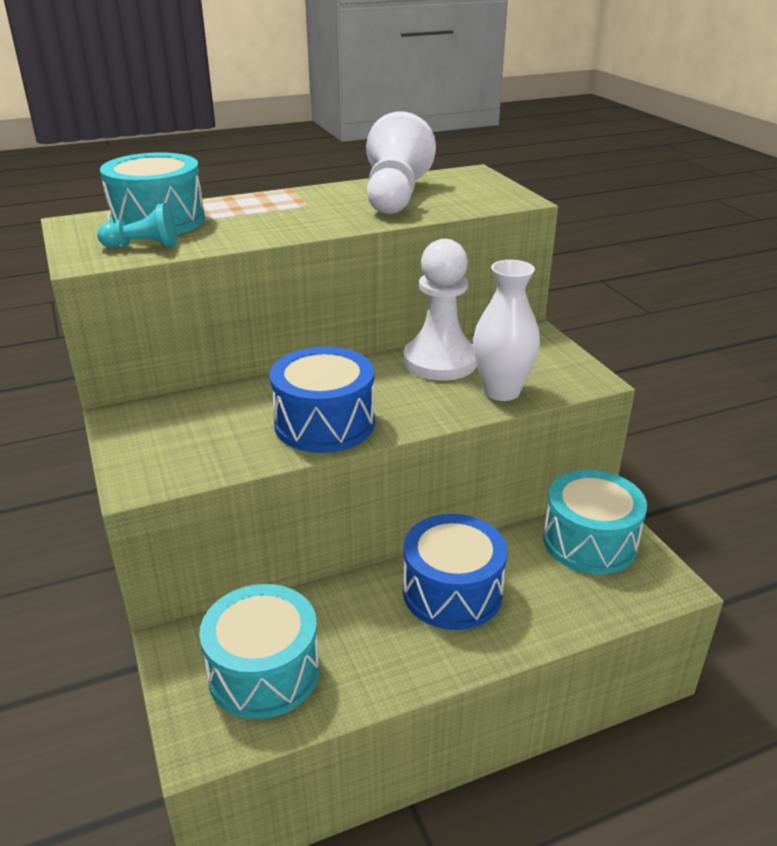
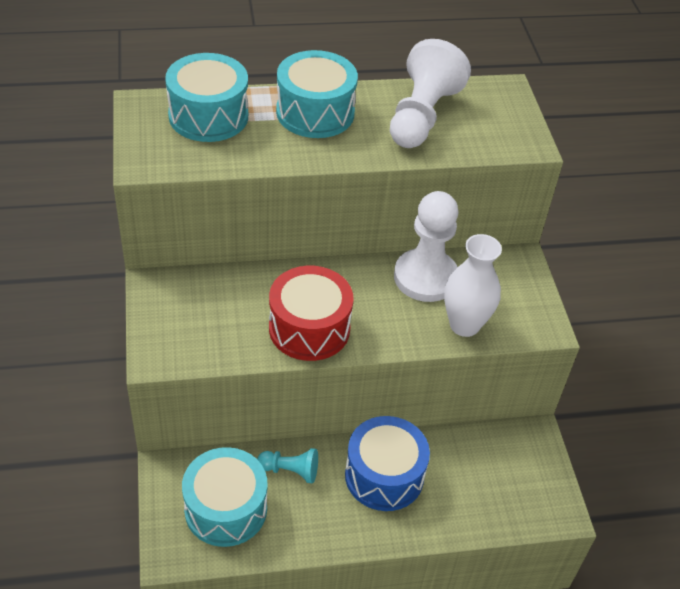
camera: 10 degrees right, 15 degrees up
turquoise pawn [97,203,177,248] -> turquoise pawn moved to [257,448,318,484]
blue drum [270,347,375,453] -> red drum [269,266,354,361]
turquoise drum [543,470,647,575] -> turquoise drum moved to [276,50,358,138]

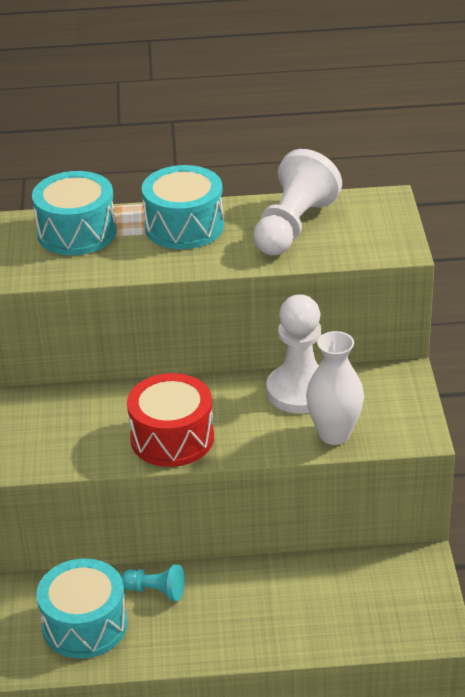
camera: 10 degrees right, 10 degrees down
blue drum [345,416,430,511] -> none

